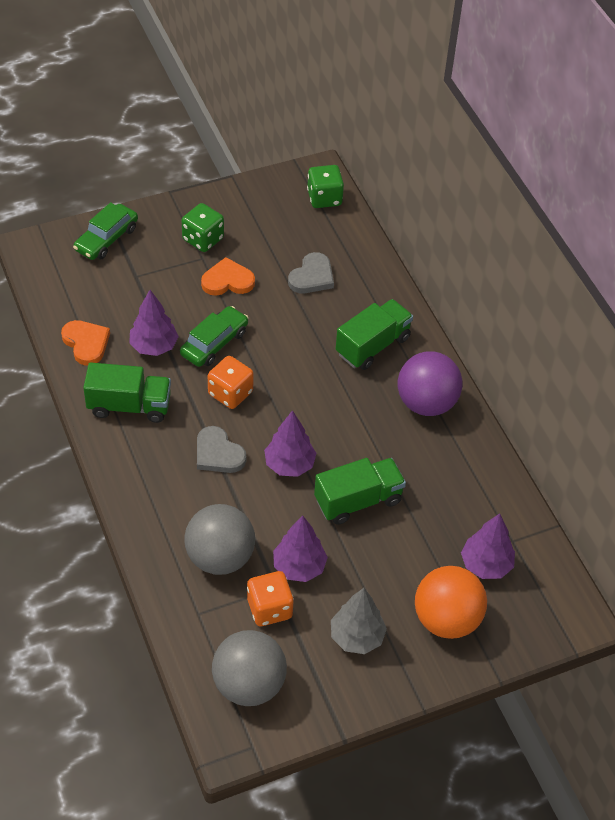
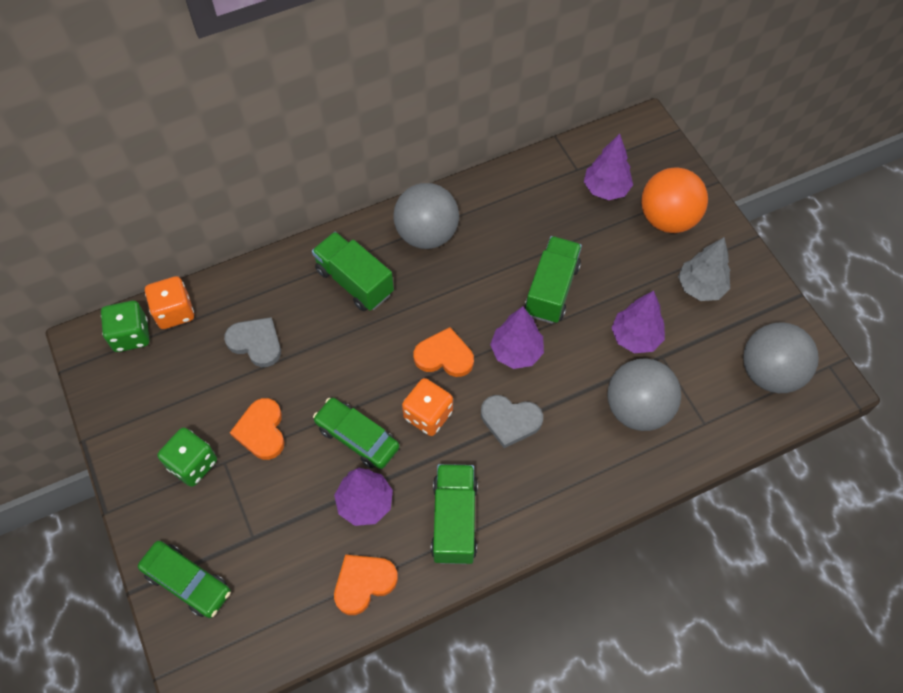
camera: 90 degrees left, 10 degrees up
grey heart [197,426,247,473] -> grey heart turned 60 degrees clockwise [481,395,543,448]
orange dice [247,571,294,626] -> orange dice moved to [145,276,194,329]
green truck [314,458,406,525] -> green truck turned 45 degrees clockwise [525,236,582,324]
purple ball [398,351,462,416] -> grey ball [394,183,459,249]
none -> orange heart [413,327,474,377]

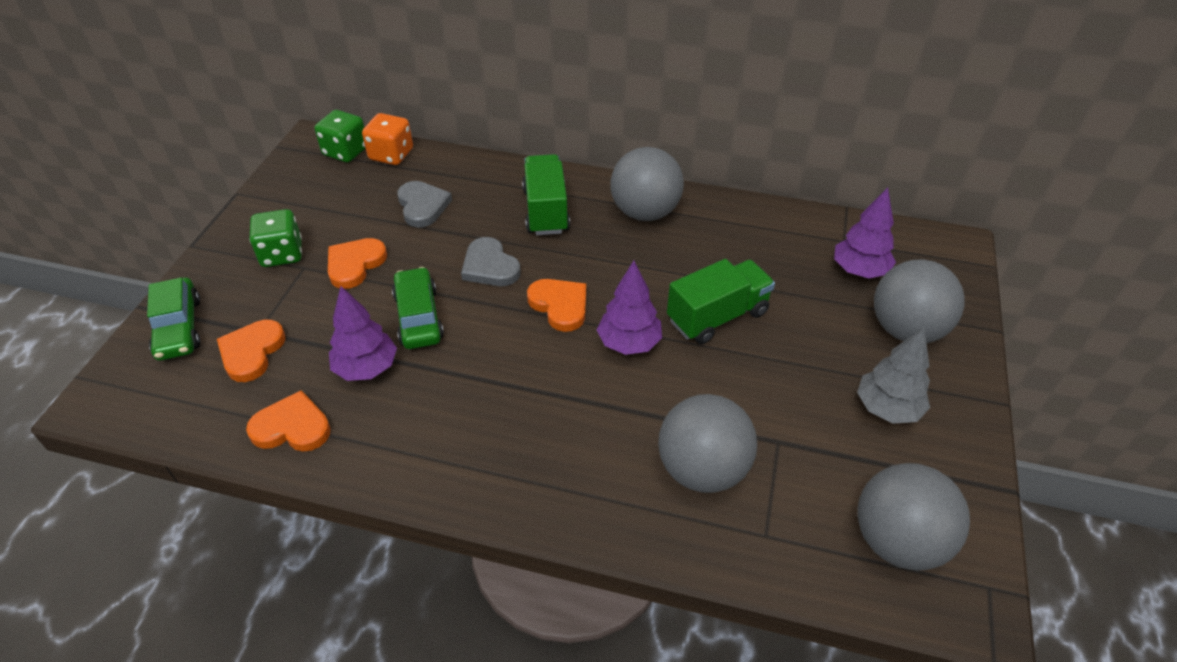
camera: 40 degrees right, 15 degrees down
orange dice [402,378,453,436] -> none
green truck [431,464,478,564] -> none
grey heart [481,395,543,448] -> grey heart moved to [461,237,521,286]
purple tree [612,291,665,353] -> none
orange ball [641,167,708,233] -> grey ball [874,259,965,343]
none -> orange heart [217,320,286,382]

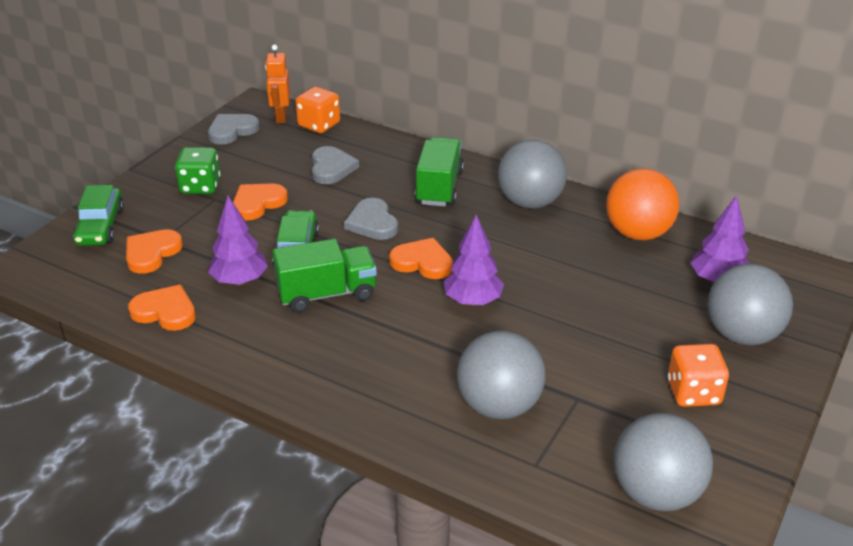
camera: 15 degrees right, 10 degrees down
green dice [315,110,365,162] -> orange robot [265,44,290,123]
orange heart [527,279,586,332] -> orange heart turned 45 degrees counterclockwise [389,238,453,279]
green truck [667,259,775,344] -> green truck moved to [272,239,377,313]
grey tree [857,327,930,424] -> orange dice [668,344,729,407]
none -> grey heart [208,114,259,145]
none -> orange ball [606,169,680,240]

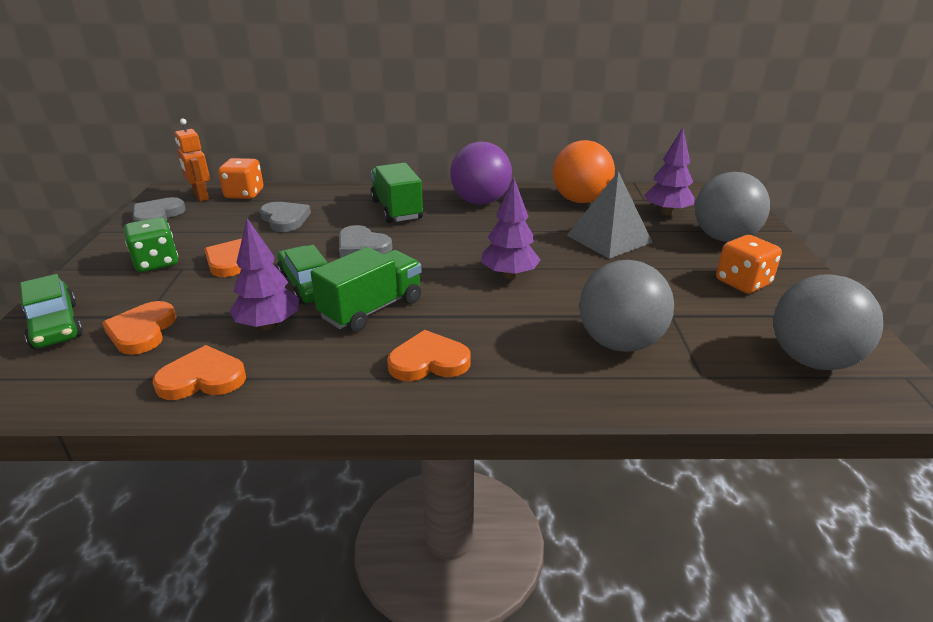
camera: 30 degrees left, 5 degrees down
orange heart [389,238,453,279] -> orange heart moved to [387,330,471,381]
grey ball [498,140,567,208] -> purple ball [450,141,512,205]
none -> grey pyramid [567,171,653,259]

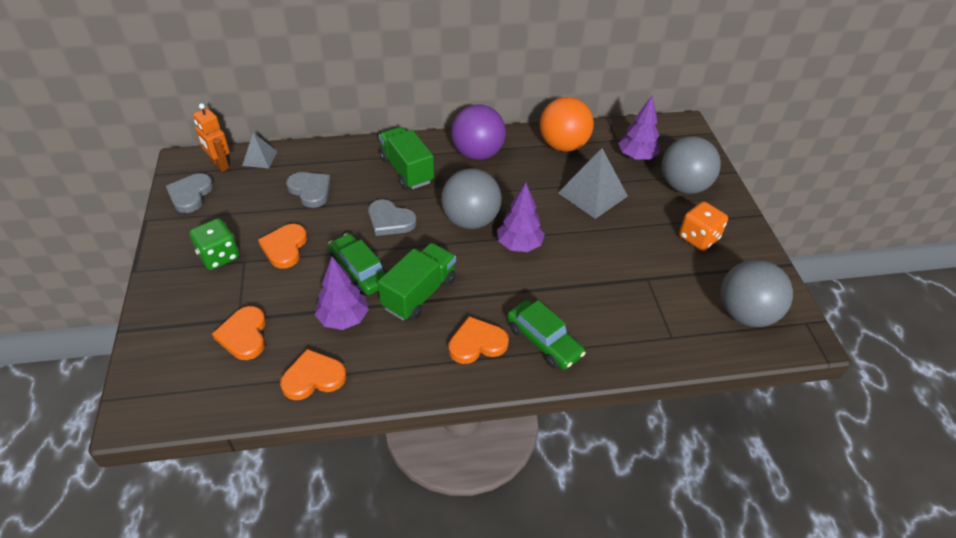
camera: 10 degrees left, 15 degrees up
green car [20,274,83,349] -> green car moved to [507,300,586,370]
orange dice [218,158,264,199] -> grey pyramid [242,133,277,168]
grey ball [579,260,674,352] -> grey ball moved to [441,168,502,229]

